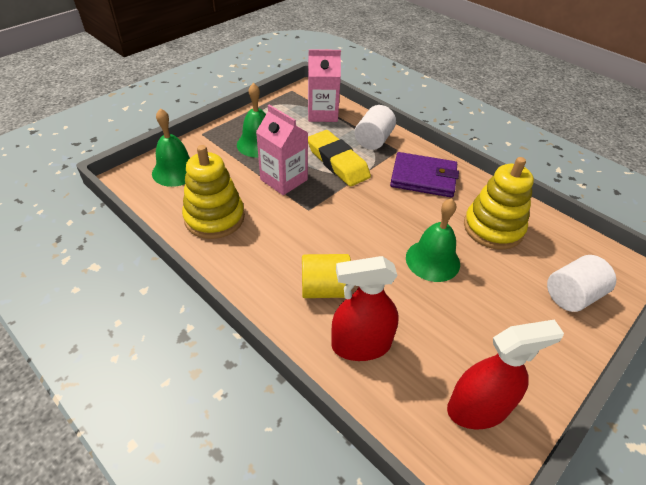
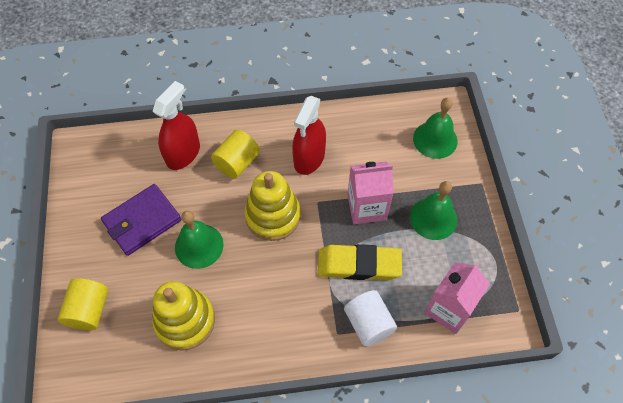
camera: 130 degrees right, 15 degrees up
yellow stacking toy [182,145,245,239] -> yellow stacking toy moved to [244,171,301,241]
purple wallet [390,152,459,198] -> purple wallet moved to [101,184,181,256]
red spray bottle [447,319,564,429] -> red spray bottle moved to [292,96,326,175]
white cylinder [547,255,616,312] -> yellow cylinder [58,278,108,330]

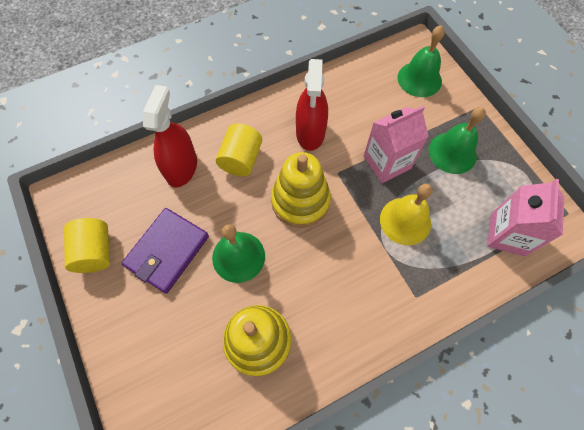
camera: 20 degrees left, 5 degrees up
yellow cylinder [58,278,108,330] -> yellow cylinder moved to [64,218,110,273]
yellow eraser [318,244,402,280] -> yellow bell [380,184,433,245]
white cylinder [344,290,397,346] -> none

